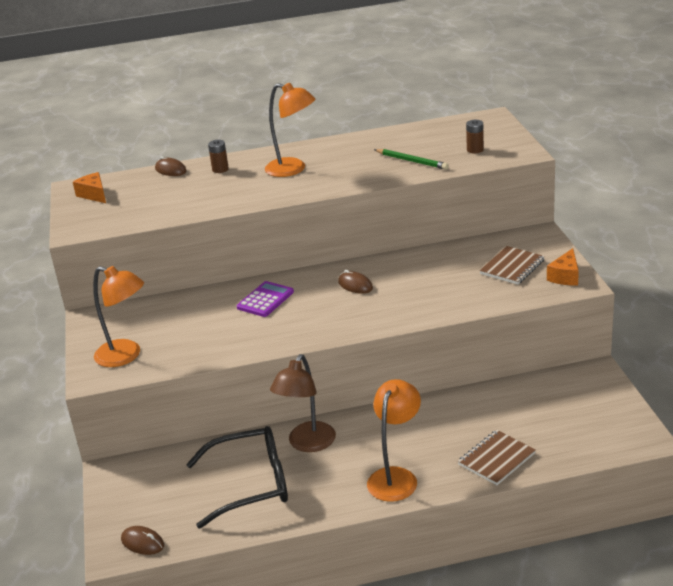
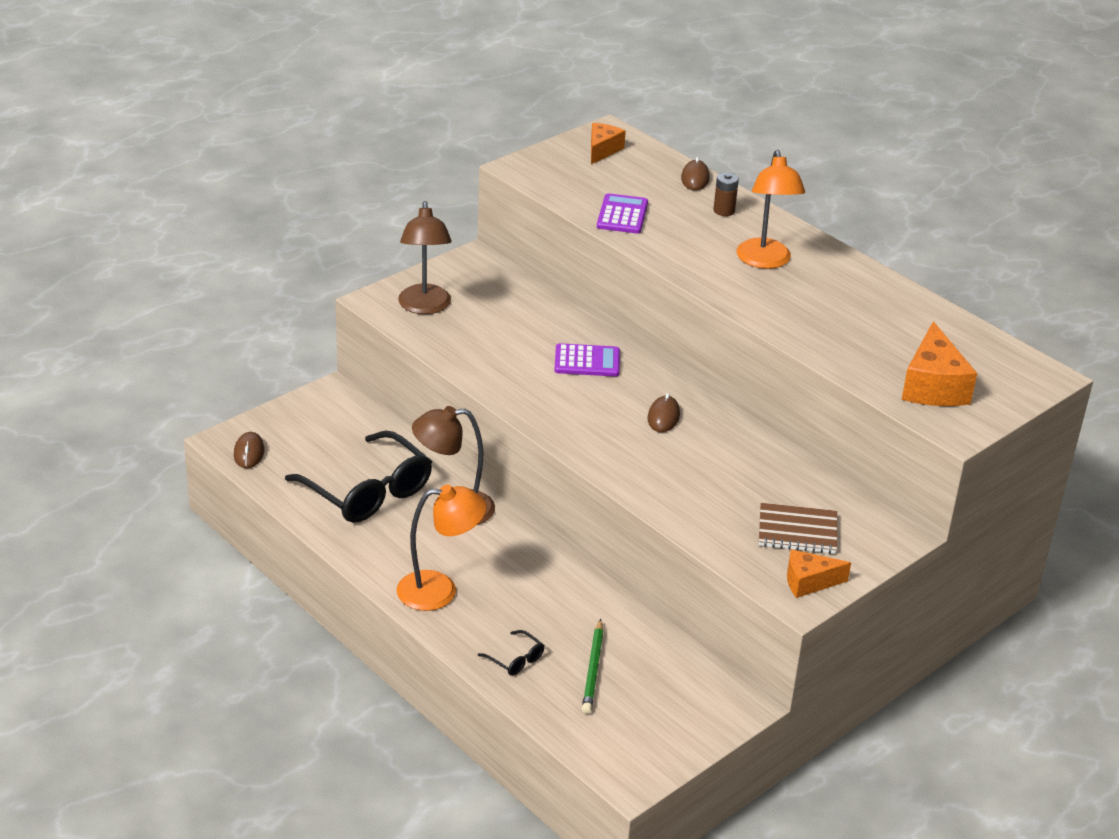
camera: 55 degrees right, 5 degrees up
orange lamp [93,266,144,367] -> brown lamp [398,201,452,314]
green pencil [374,149,449,170] -> green pencil moved to [582,619,603,714]
brown notebook [458,430,536,485] -> black glasses [478,630,544,676]
brown battery [466,119,484,153] -> orange cheese [902,321,977,406]
none -> purple calculator [597,193,648,234]

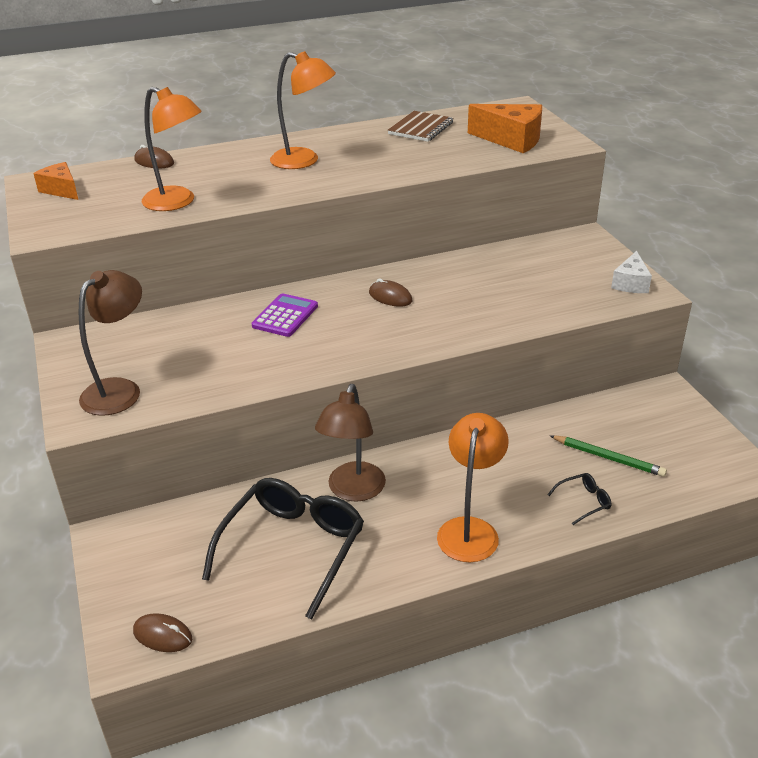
camera: 65 degrees left, 0 degrees up
black glasses [285,431,432,523] -> black glasses turned 45 degrees counterclockwise [202,478,364,620]
brown lamp [398,201,452,314] -> brown lamp turned 75 degrees counterclockwise [79,270,142,416]
purple calculator [597,193,648,234] -> orange lamp [142,87,202,211]
brown battery [713,172,739,216] -> none
brown notebook [759,503,837,554] -> brown notebook moved to [388,111,454,142]
orange cheese [787,549,851,598] -> white cheese [611,251,652,293]

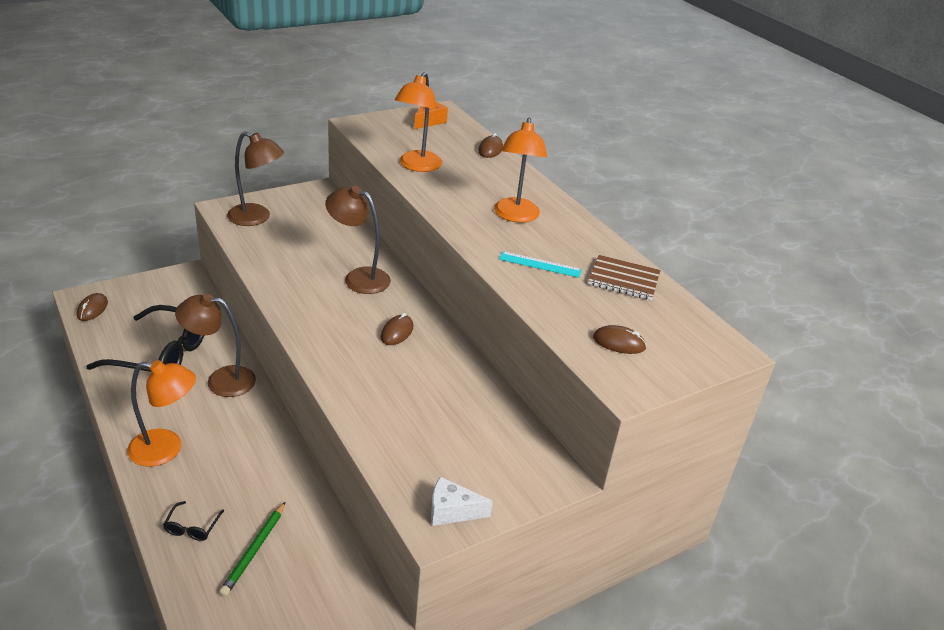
camera: 75 degrees right, 0 degrees up
purple calculator [252,293,318,337] -> brown lamp [325,186,391,294]
orange cheese [468,104,542,153] -> brown mouse [593,325,647,354]
black glasses [547,473,611,525] -> black glasses turned 45 degrees clockwise [163,501,224,541]
none -> turquoise ruler [499,251,582,278]

